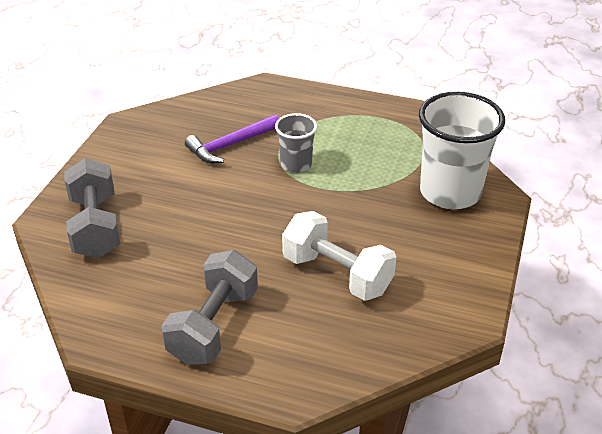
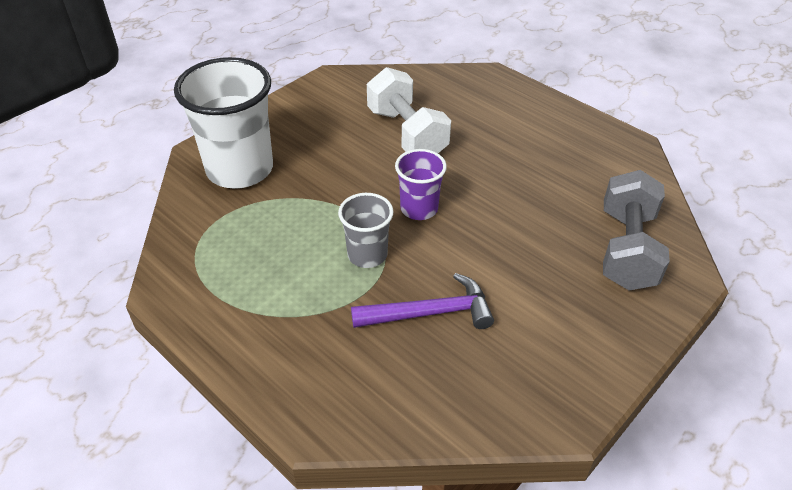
camera: 155 degrees left, 5 degrees up
grey dumbbell [161,250,258,365] -> none
none -> purple cup [395,149,447,220]

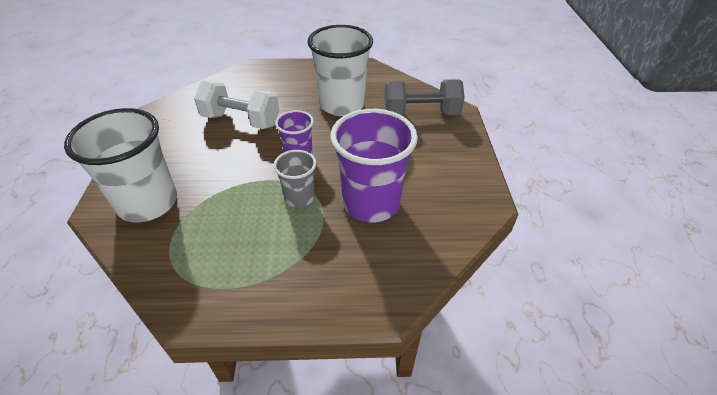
camera: 45 degrees left, 0 degrees up
purple hammer [351,273,494,329] -> purple cup [331,109,418,222]
grey dumbbell [603,170,670,291] -> grey dumbbell turned 60 degrees counterclockwise [385,79,465,116]
none -> white cup [307,25,373,116]

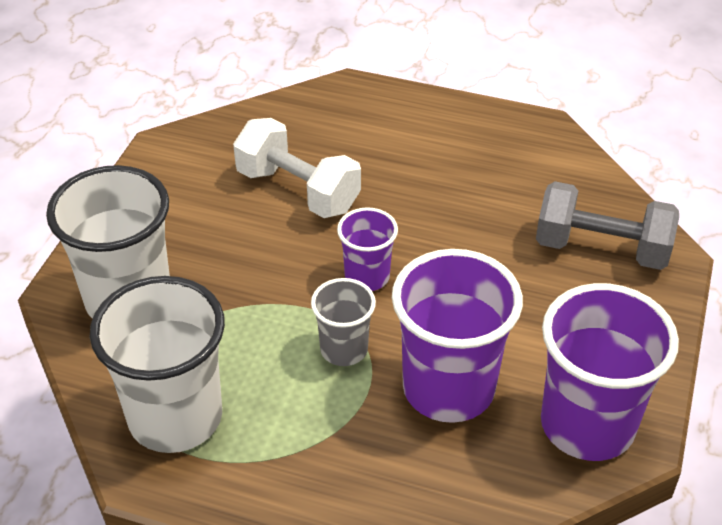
camera: 20 degrees right, 0 degrees up
white cup [307,25,373,116] -> white cup moved to [90,276,225,453]
none -> purple cup [541,283,679,461]

